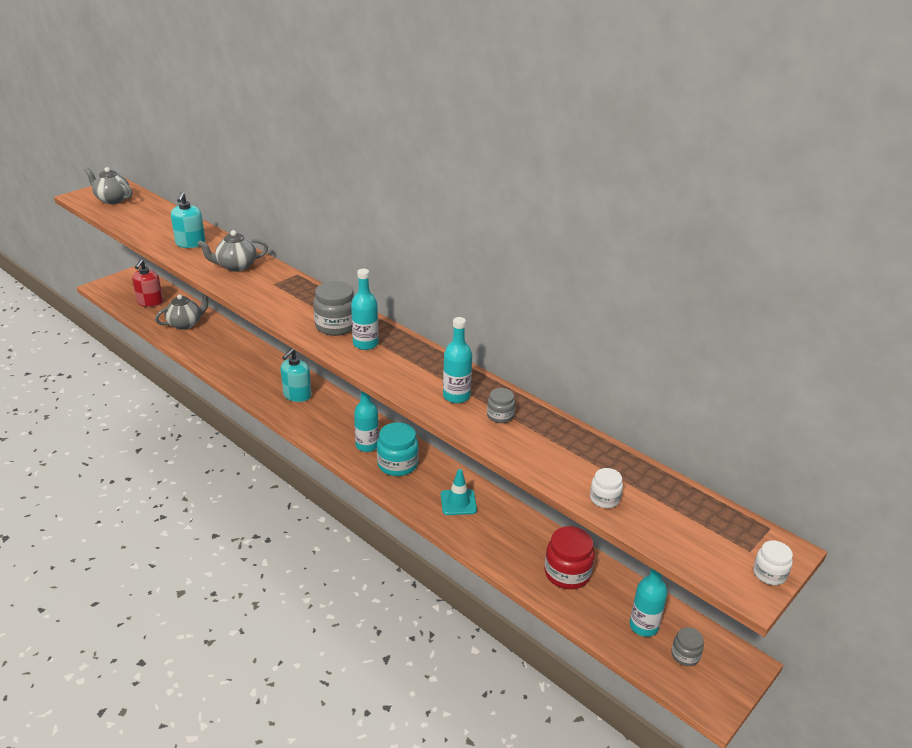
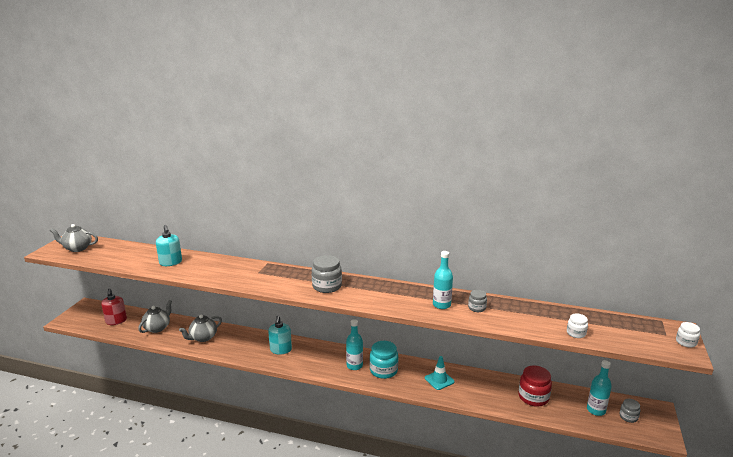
camera: 25 degrees left, 10 degrees down
grey teapot [197,230,268,272] -> grey teapot moved to [179,314,222,342]
turquoise bottle [351,269,378,350] -> none

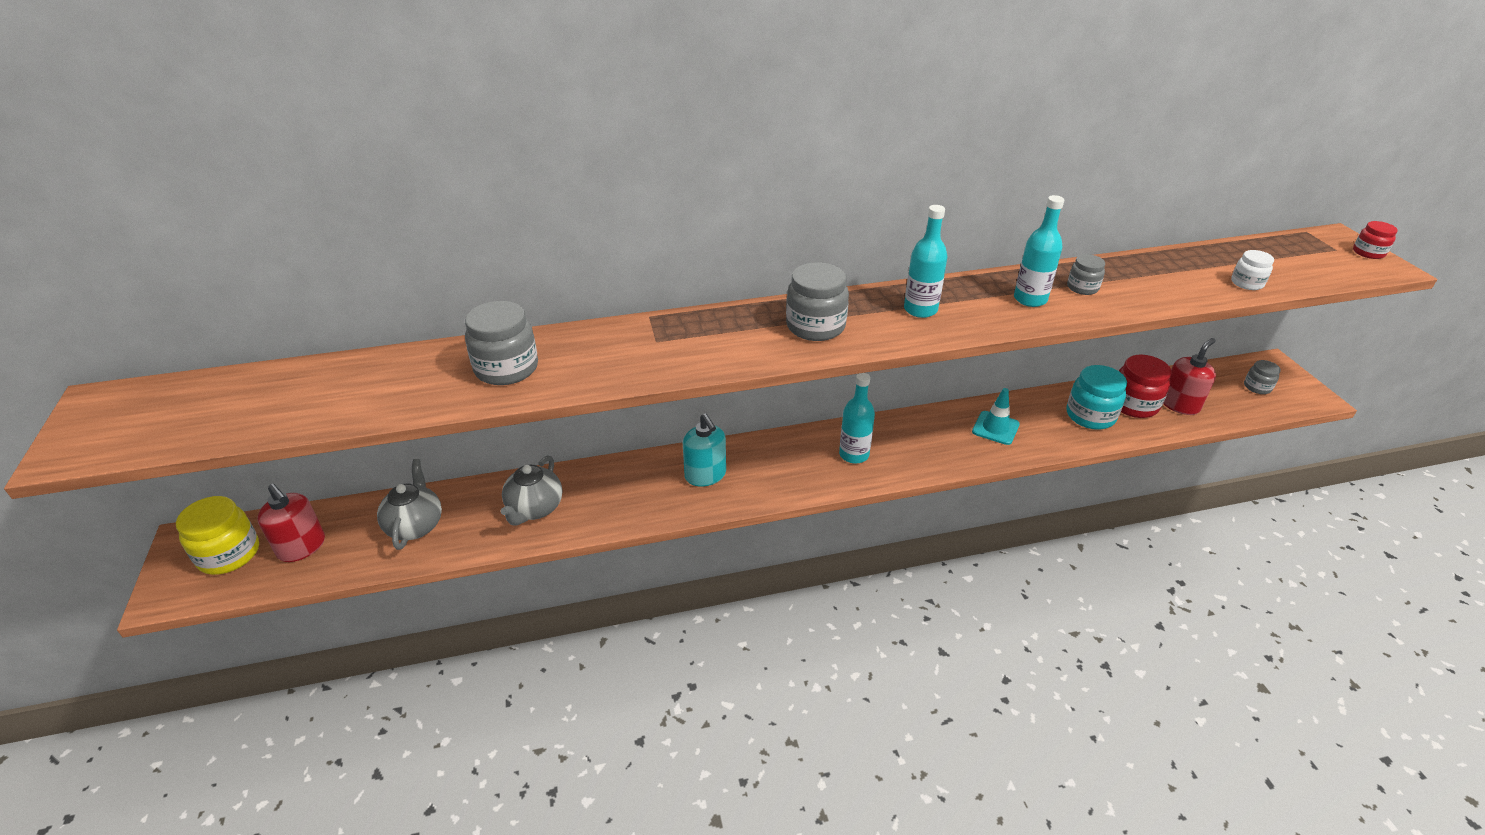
camera: 30 degrees left, 15 degrees up
grey teapot [50,224,98,252] -> none
turquoise soap dispenser [156,225,182,266] -> none
turquoise jar [370,341,398,379] -> turquoise jar moved to [1066,365,1127,430]
turquoise bottle [587,360,612,416] -> turquoise bottle moved to [904,205,947,318]
white jar [676,322,700,348] -> red jar [1353,221,1398,259]
none -> yellow jar [176,496,259,575]
none -> grey jar [465,301,538,385]
none -> red soap dispenser [1163,338,1216,415]

